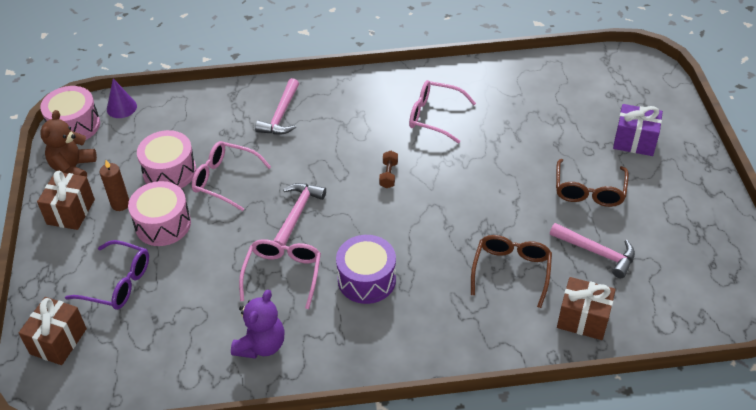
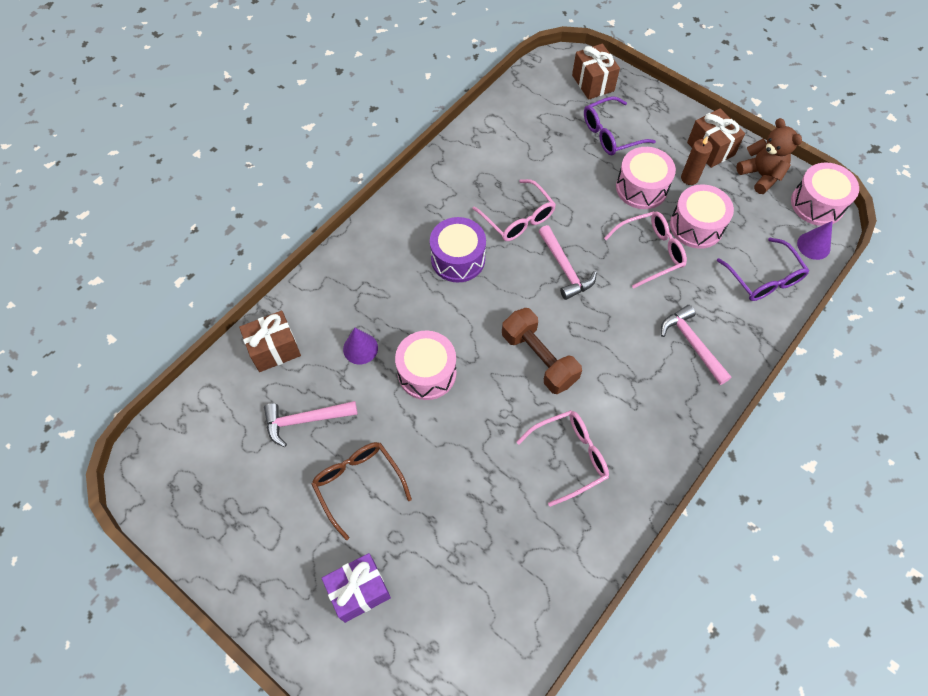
camera: 135 degrees right, 15 degrees up
purple teddy bear [231,290,285,359] -> none
brown dumbbell [379,151,398,188] -> brown dumbbell [502,308,582,394], size x2.08
brown glasses [471,235,552,308] -> purple cone [343,328,378,365]
none -> pink drum [395,331,457,400]
none -> purple glasses [717,238,809,301]

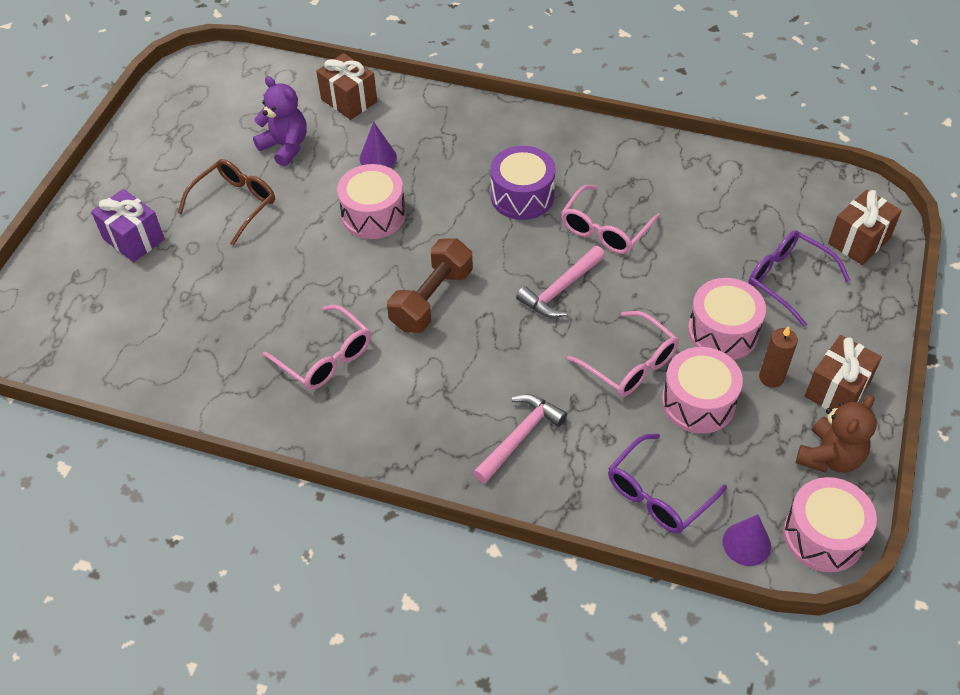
camera: 70 degrees right, 10 degrees down
pink hammer [264,401,358,447] -> purple teddy bear [253,76,307,166]

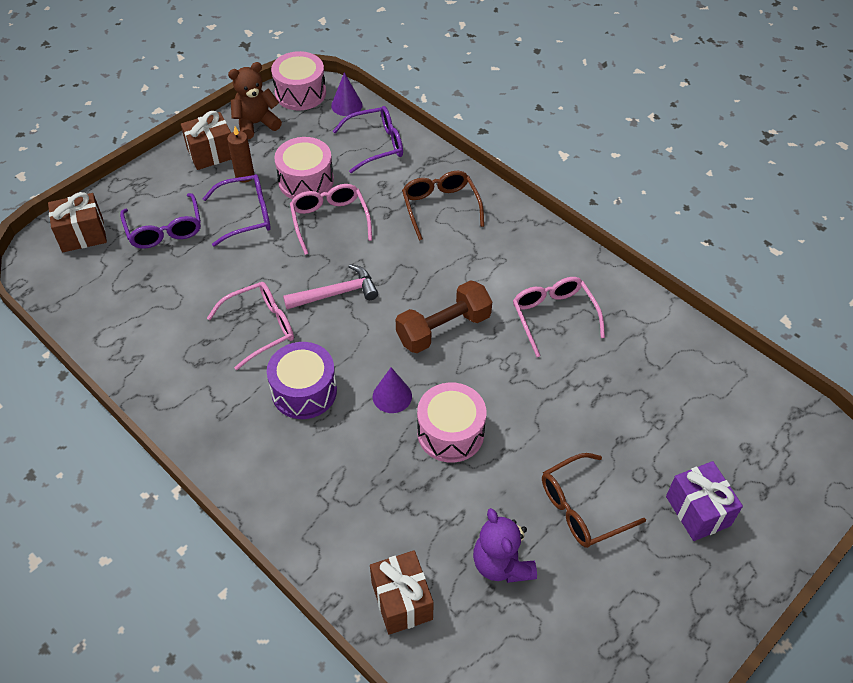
camera: 155 degrees left, 0 degrees up
purple cone [360,122,397,168] -> purple cone moved to [373,367,412,413]
pink hammer [473,394,567,484] -> brown glasses [402,171,484,241]
pink drum [688,278,766,360] -> purple glasses [202,174,271,247]

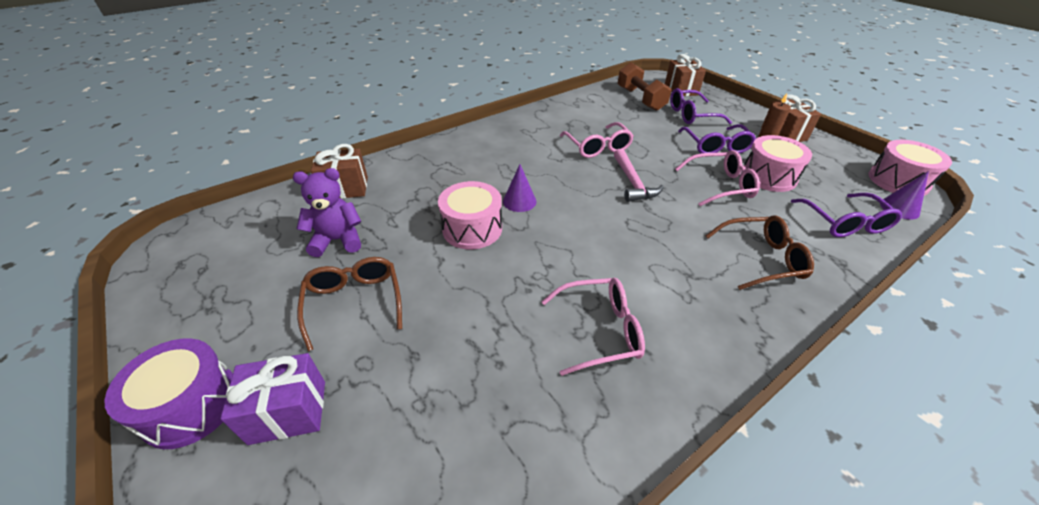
camera: 100 degrees right, 10 degrees down
brown teddy bear [228,62,282,139] -> none
purple drum [267,342,337,419] -> purple drum moved to [104,338,233,449]
brown dumbbell [396,280,492,353] -> brown dumbbell moved to [617,62,671,111]

